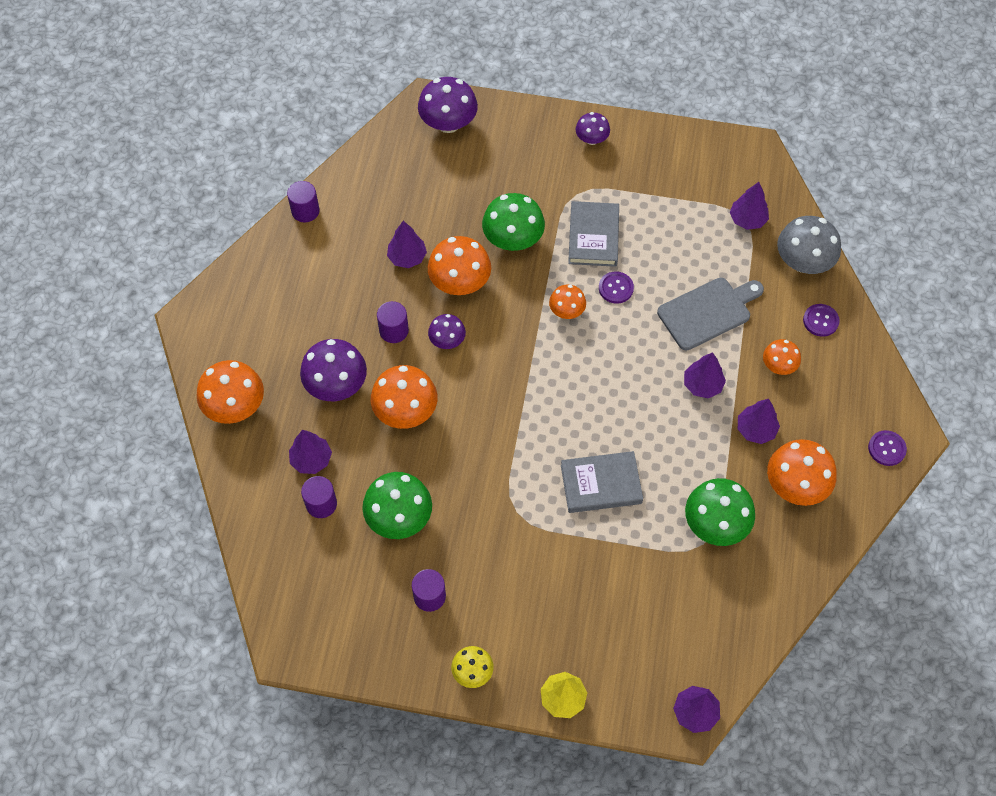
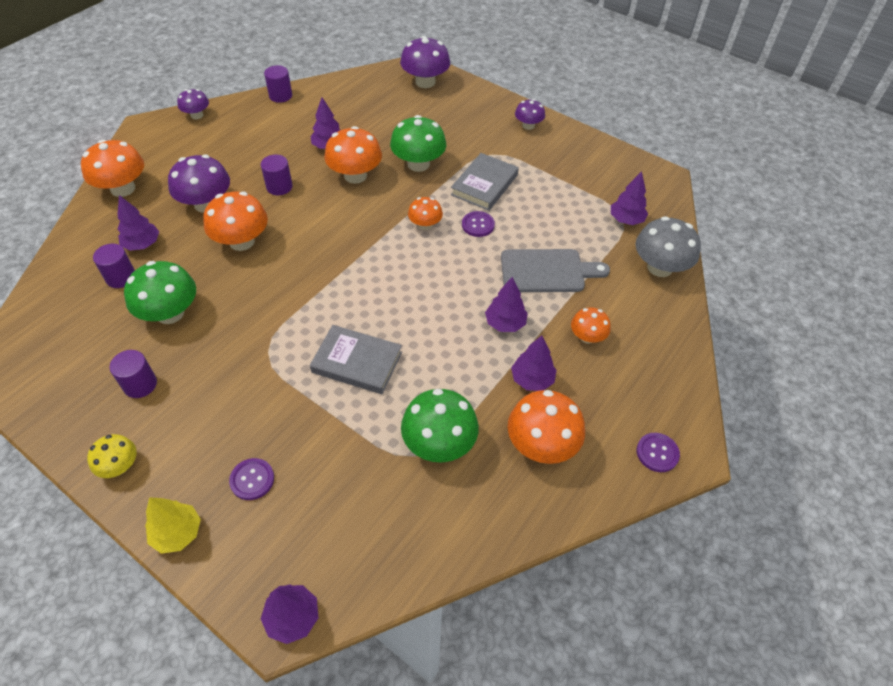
camera: 25 degrees right, 10 degrees down
purple mushroom [428,314,466,349] -> purple mushroom moved to [177,89,209,119]
purple button [803,304,840,337] -> purple button moved to [229,458,274,500]

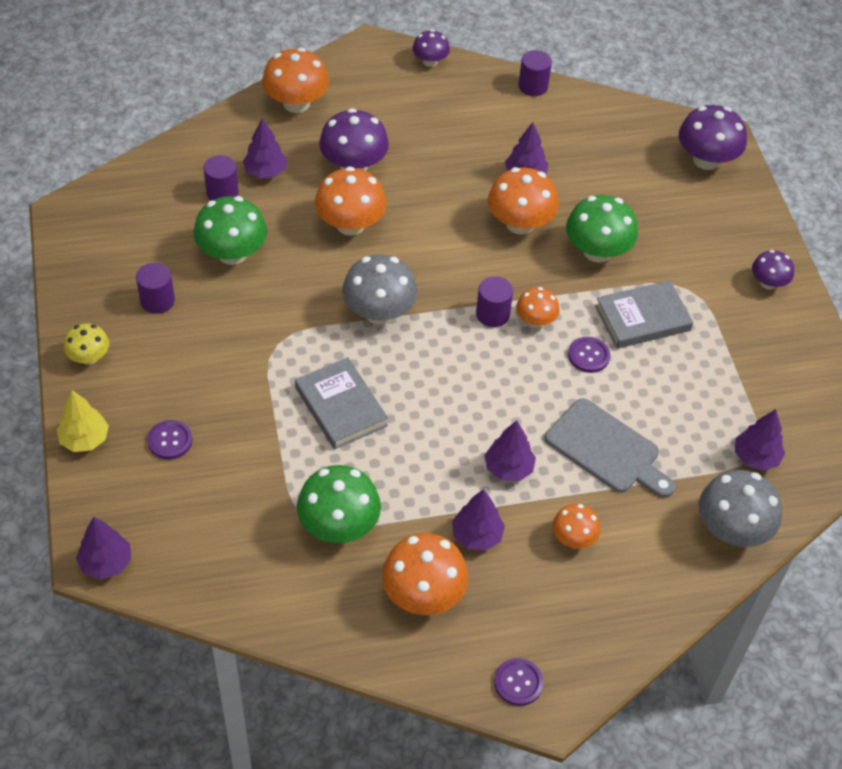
camera: 40 degrees right, 0 degrees up
purple cylinder [261,154,293,195] -> purple cylinder moved to [476,276,513,327]
none -> grey mushroom [342,254,418,324]

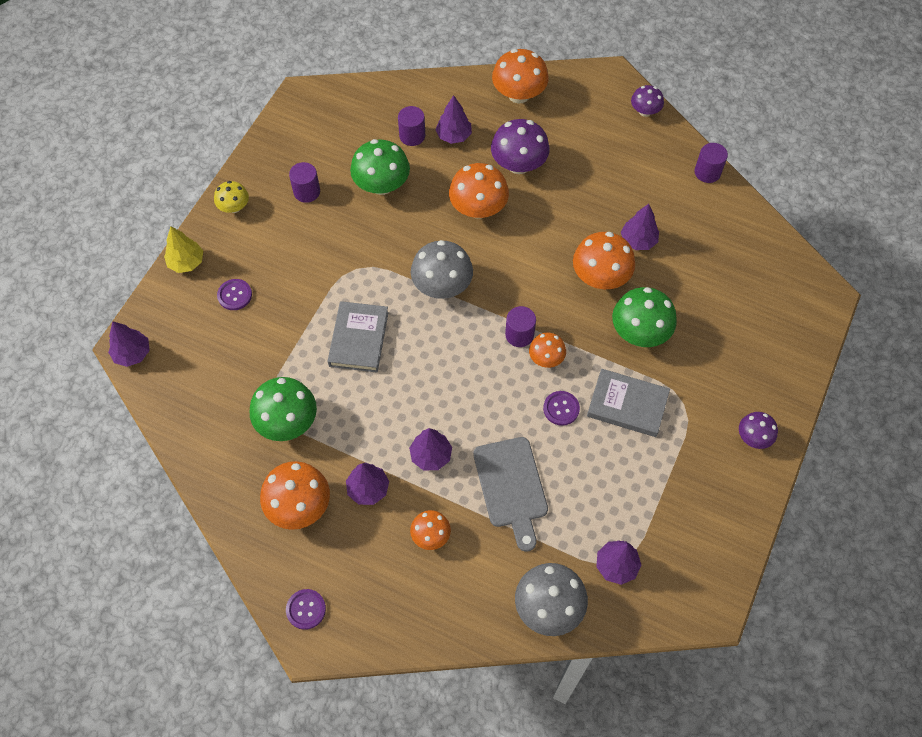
camera: 40 degrees right, 10 degrees up
purple mushroom [679,105,747,170] -> none

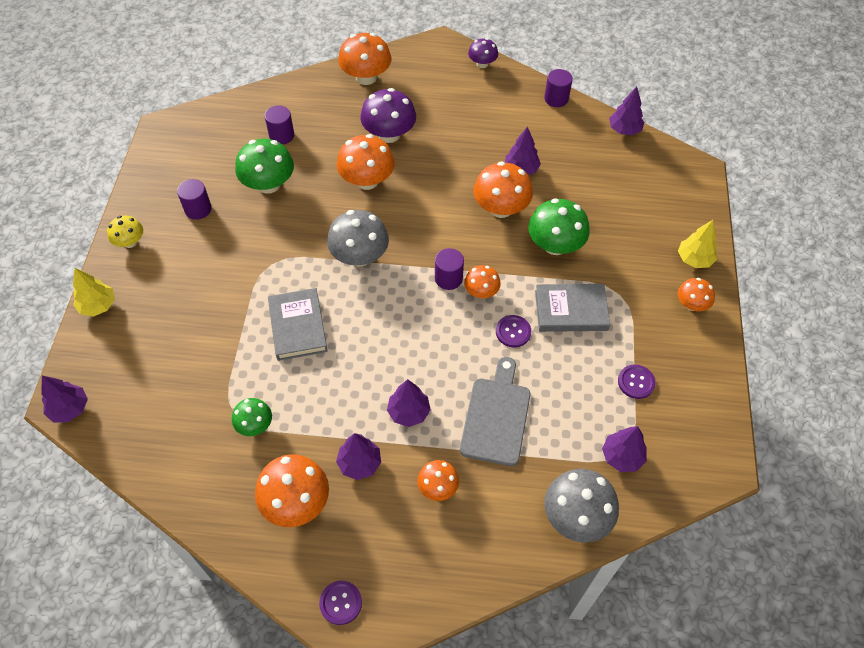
camera: 20 degrees left, 5 degrees down
purple button [217,279,252,310] -> purple button moved to [618,364,656,399]
green mushroom [249,377,317,441] -> green mushroom [232,398,272,436], size x0.58
purple tree [435,95,472,144] -> purple tree moved to [609,87,644,135]
grey cutting board [473,437,548,552] -> grey cutting board turned 135 degrees counterclockwise [460,357,530,466]
purple mushroom [739,412,778,449] -> orange mushroom [678,278,715,311]
none -> yellow tree [678,220,717,268]

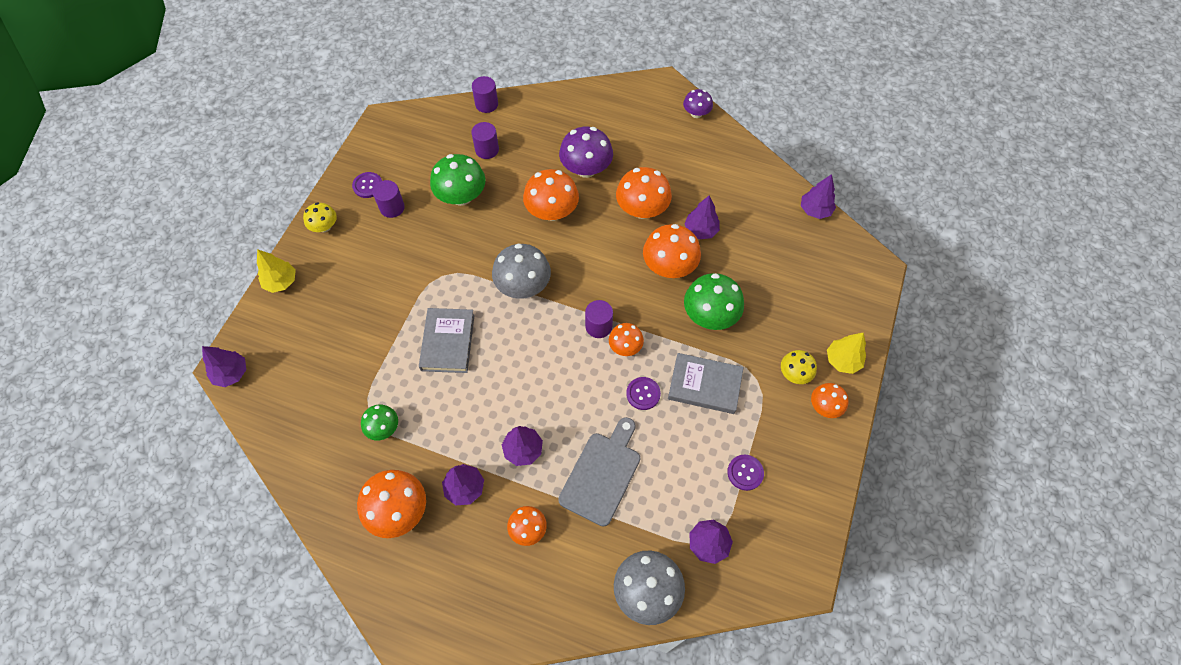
camera: 15 degrees right, 5 degrees up
purple button [319,581,362,625] -> purple button moved to [352,172,382,198]
orange mushroom [338,33,391,85] -> orange mushroom moved to [616,167,672,219]
purple cylinder [544,69,573,107] -> purple cylinder moved to [472,76,498,113]
none -> yellow mushroom [781,350,817,384]

